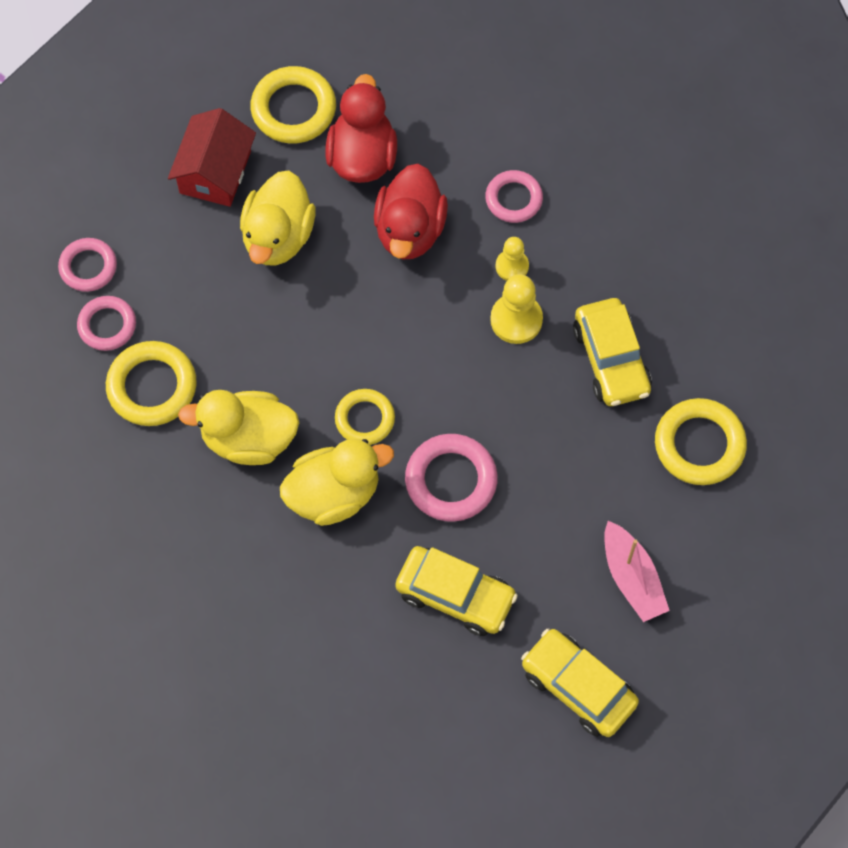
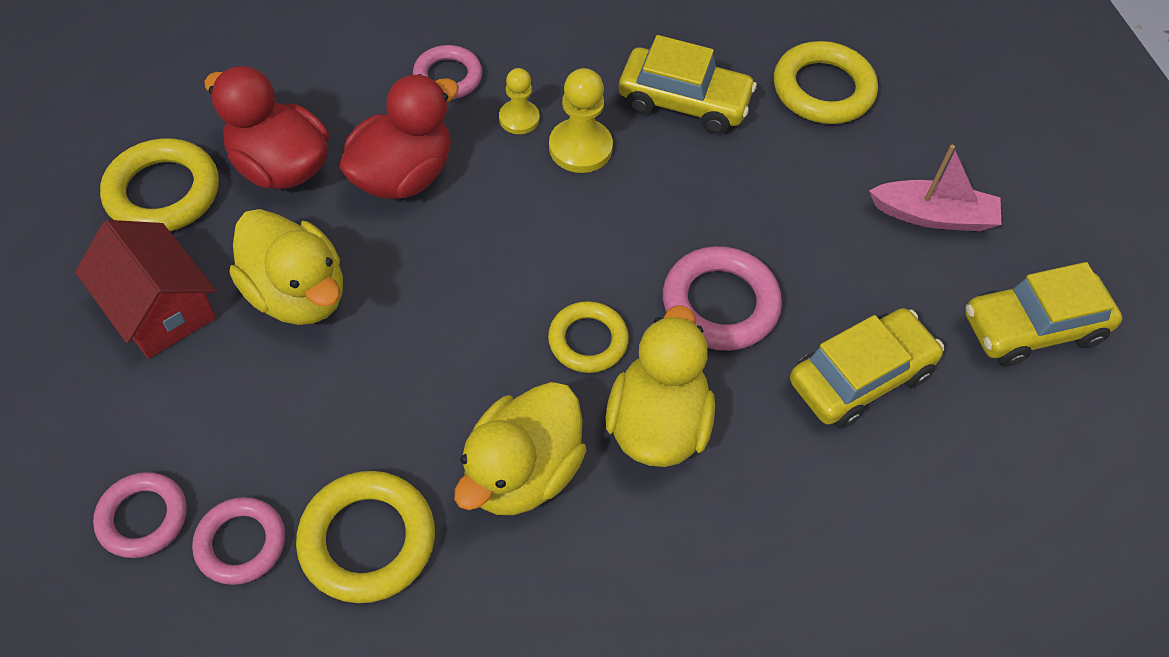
camera: 60 degrees left, 10 degrees down
red duck [374,164,448,259] -> red duck turned 90 degrees counterclockwise [339,74,459,199]

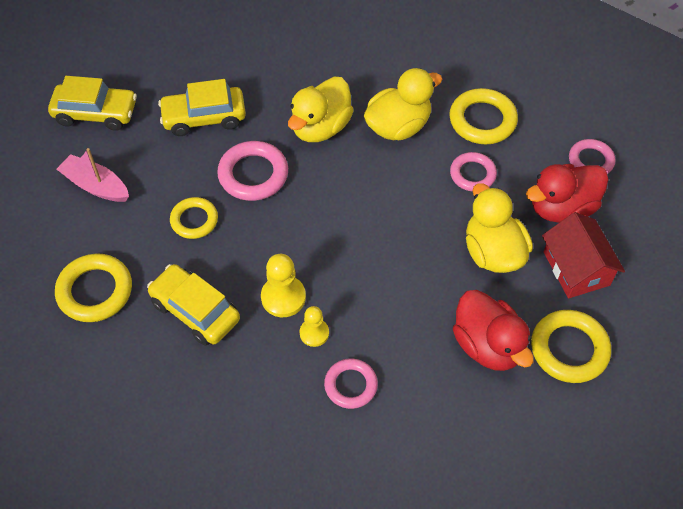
camera: 155 degrees left, 0 degrees up
pink ring [192,497,285,585] -> pink ring moved to [450,152,497,191]
red duck [339,74,459,199] -> red duck moved to [526,164,609,223]
yellow ring [548,301,629,373] -> yellow ring moved to [170,197,218,239]

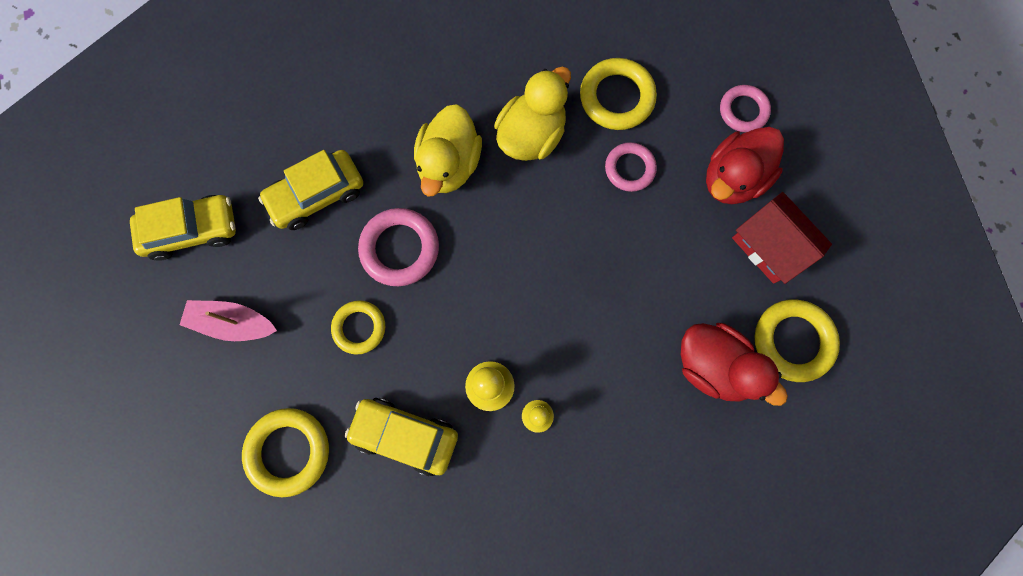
camera: 20 degrees left, 20 degrees up
pink ring [324,359,378,409] -> none
yellow duck [466,183,533,273] -> none

